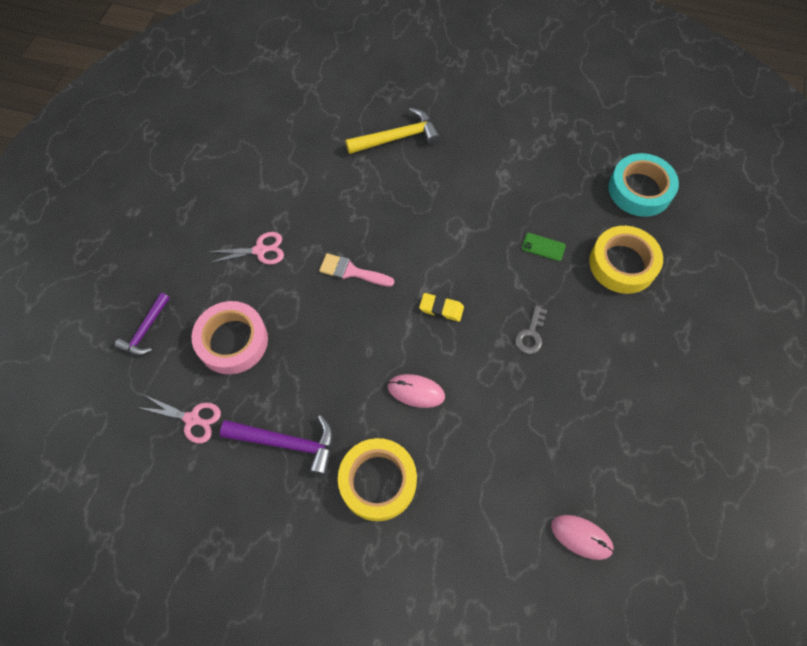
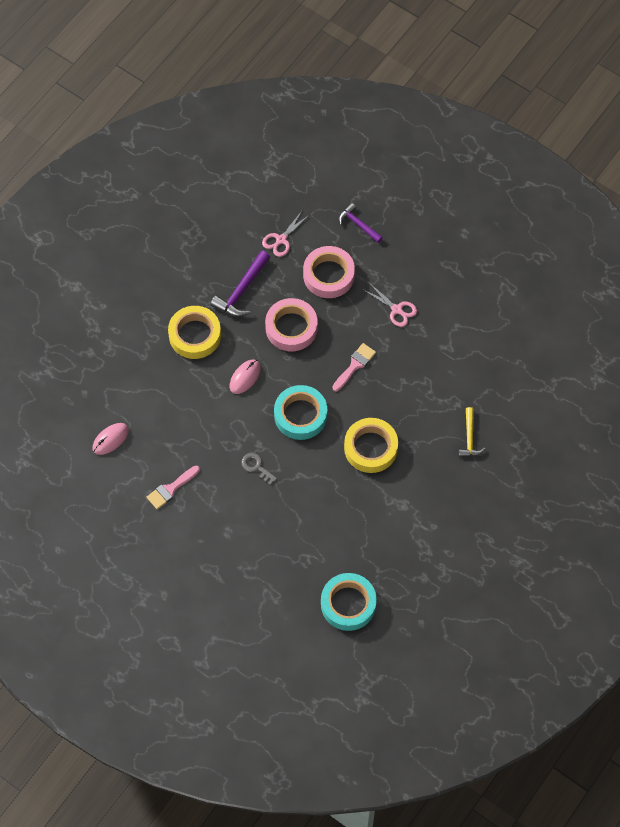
camera: 110 degrees right, 0 degrees up
pink scissors [208,232,284,264] -> pink scissors turned 60 degrees counterclockwise [364,283,417,327]
yellow hammer [346,108,440,154] -> yellow hammer [459,407,486,457], size x0.66
yellow eraser [419,293,464,322] -> turquoise tape [274,385,327,440]
green phone [522,233,566,261] -> none
yellow tape [589,226,663,294] -> yellow tape moved to [344,418,398,473]
none -> pink brush [147,466,200,509]
none -> pink tape [265,298,318,351]

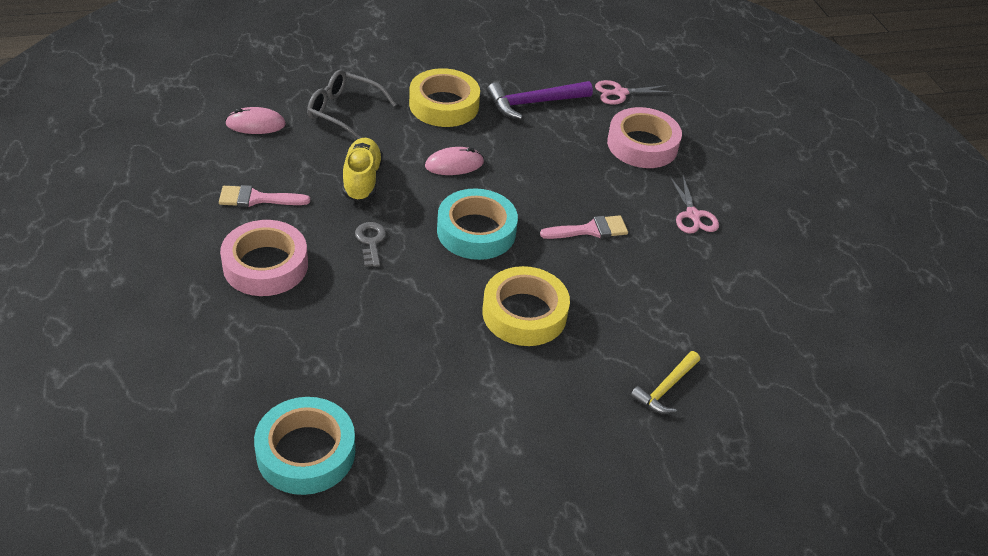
camera: 35 degrees right, 20 degrees down
pink tape [265,298,318,351] -> pink tape moved to [220,220,308,296]
purple hammer [339,203,383,243] -> none
none -> grey glasses [307,69,397,139]
none -> yellow shoe [342,138,383,202]

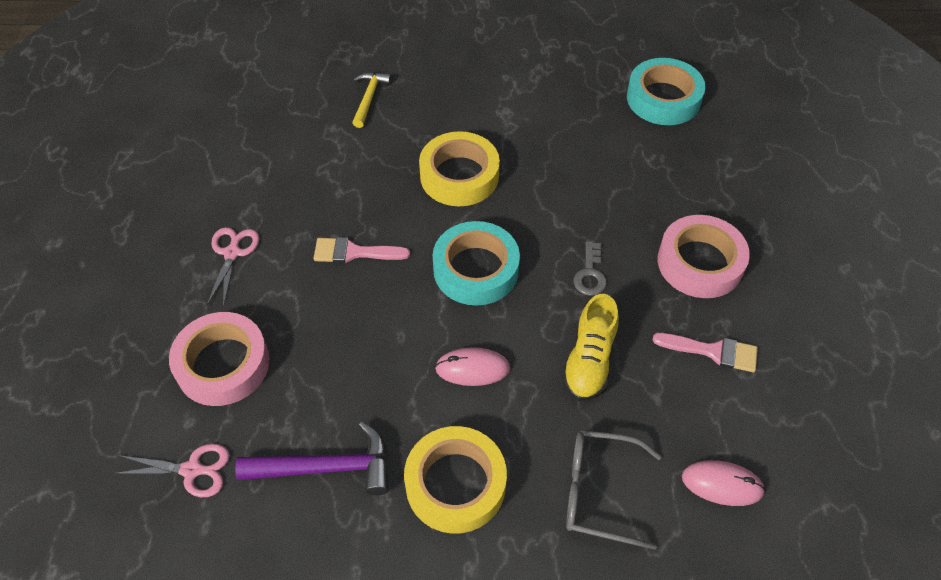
camera: 160 degrees left, 10 degrees up
grey glasses [307,69,397,139] -> grey glasses turned 150 degrees clockwise [566,430,662,549]
yellow hammer [630,351,700,414] -> yellow hammer turned 45 degrees counterclockwise [352,72,392,128]

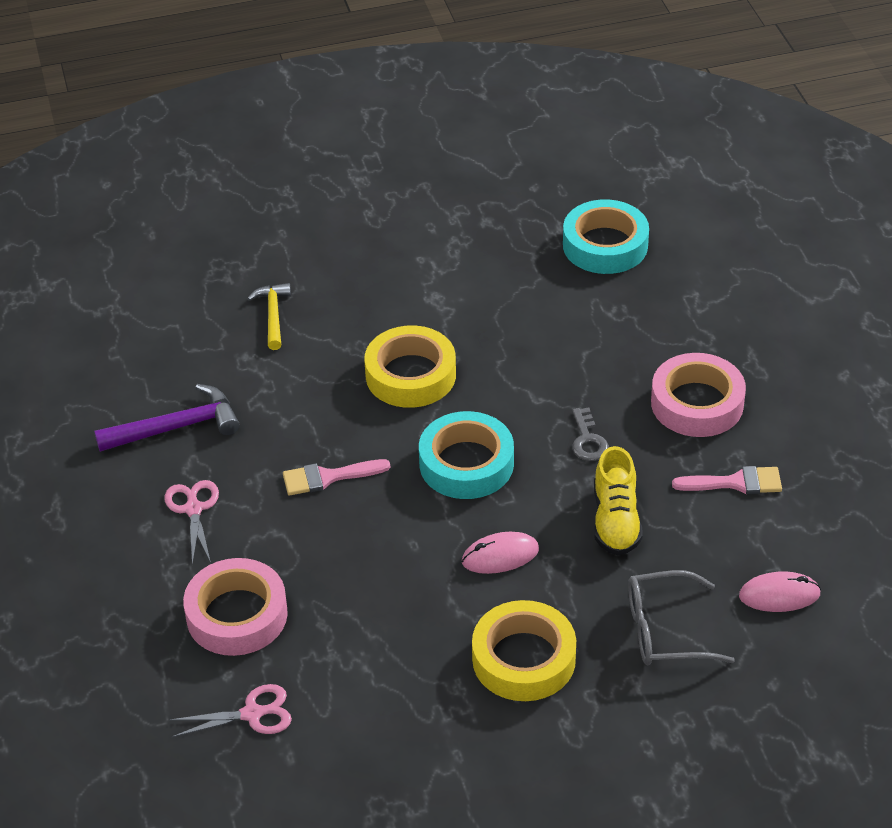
camera: 15 degrees left, 10 degrees down
purple hammer [235,422,389,495] -> purple hammer moved to [94,384,240,452]

